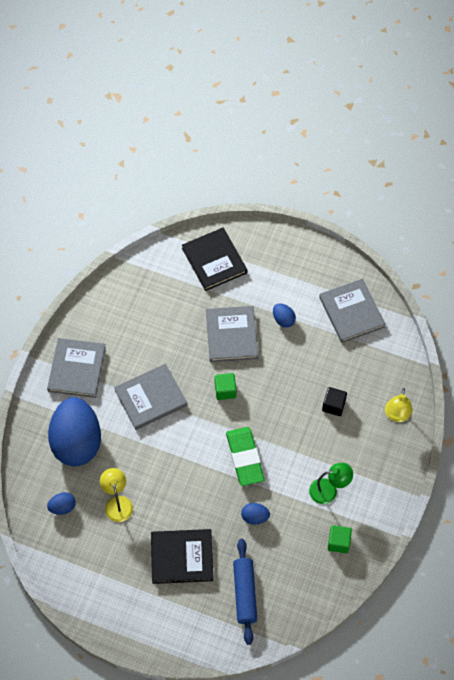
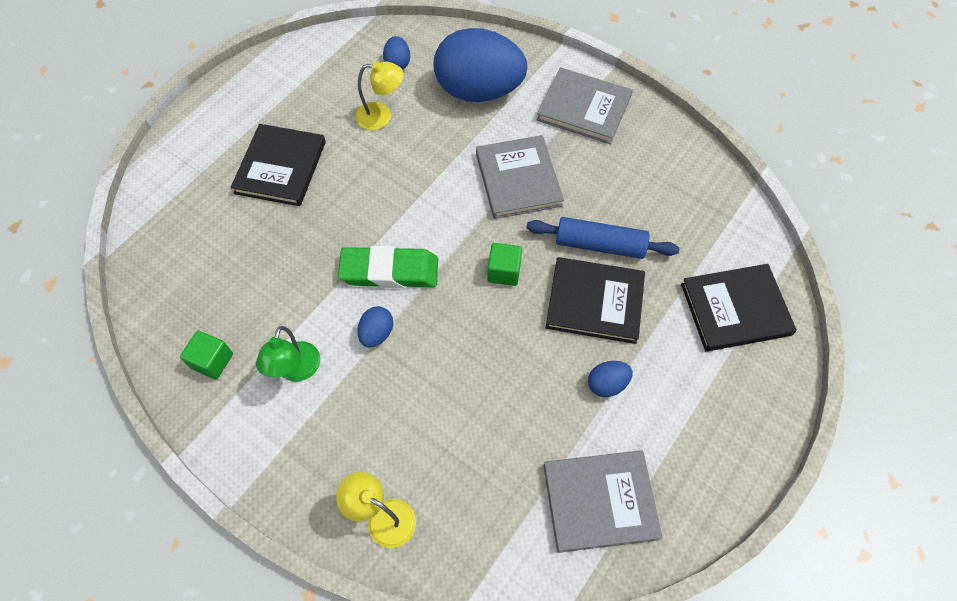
camera: 105 degrees right, 0 degrees up
grey book [206,306,258,362] -> black book [546,257,645,344]
blue rolling pin [233,539,257,645] -> blue rolling pin moved to [527,217,680,259]
blue egg [241,503,270,525] -> blue egg moved to [357,306,393,347]
black cube [322,387,347,416] -> none

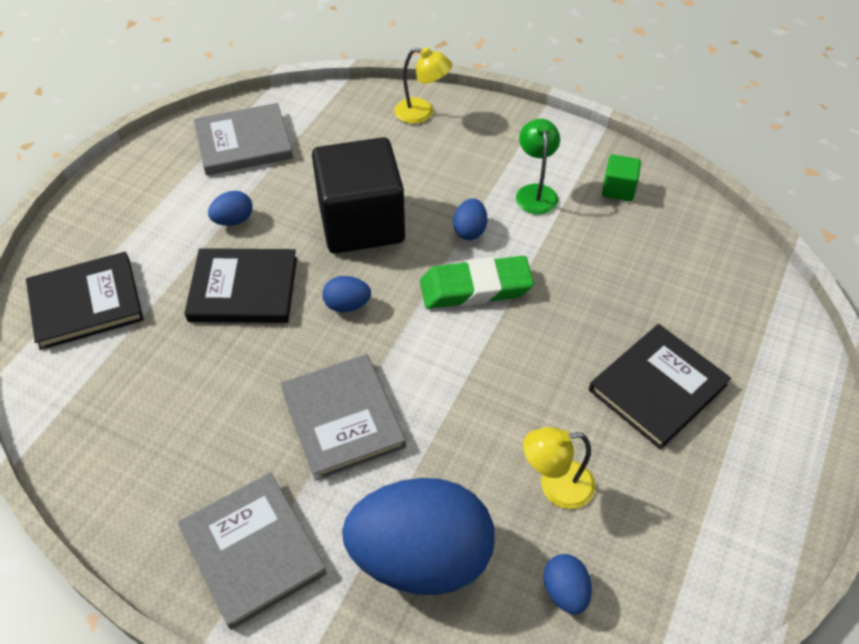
camera: 170 degrees right, 10 degrees down
black book [231,124,326,206] -> black book turned 45 degrees clockwise [589,324,731,449]
green cube [487,243,522,286] -> blue egg [322,276,371,312]
blue rolling pin [527,217,680,259] -> none
grey book [537,67,633,144] -> grey book turned 45 degrees clockwise [178,473,327,630]
none -> black cube [312,137,405,254]

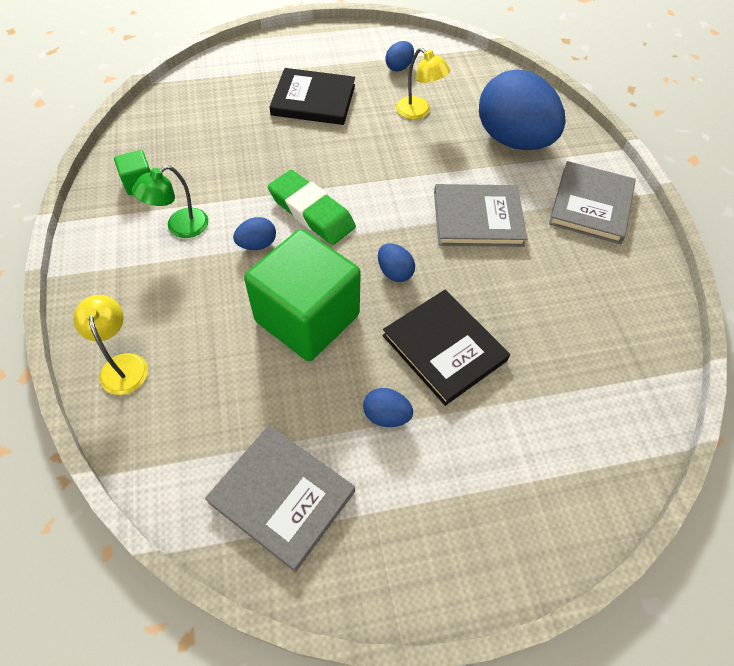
camera: 130 degrees left, 5 degrees up
black book [26,252,144,350] -> none
grey book [280,354,406,480] -> grey book turned 60 degrees clockwise [434,184,527,247]
black cube [312,137,405,254] -> green cube [244,229,361,361]
blue egg [543,554,592,614] -> blue egg moved to [385,41,414,72]

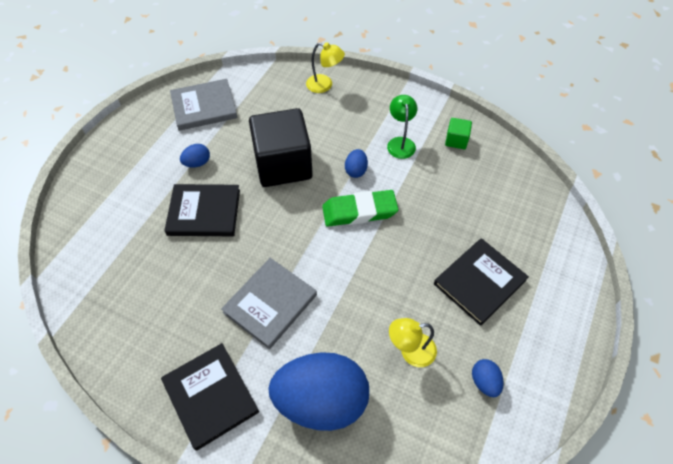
camera: 130 degrees right, 0 degrees up
green cube [244,229,361,361] -> black cube [249,108,313,187]
blue egg [378,244,415,282] -> none
grey book [549,161,636,244] -> black book [161,343,259,451]

